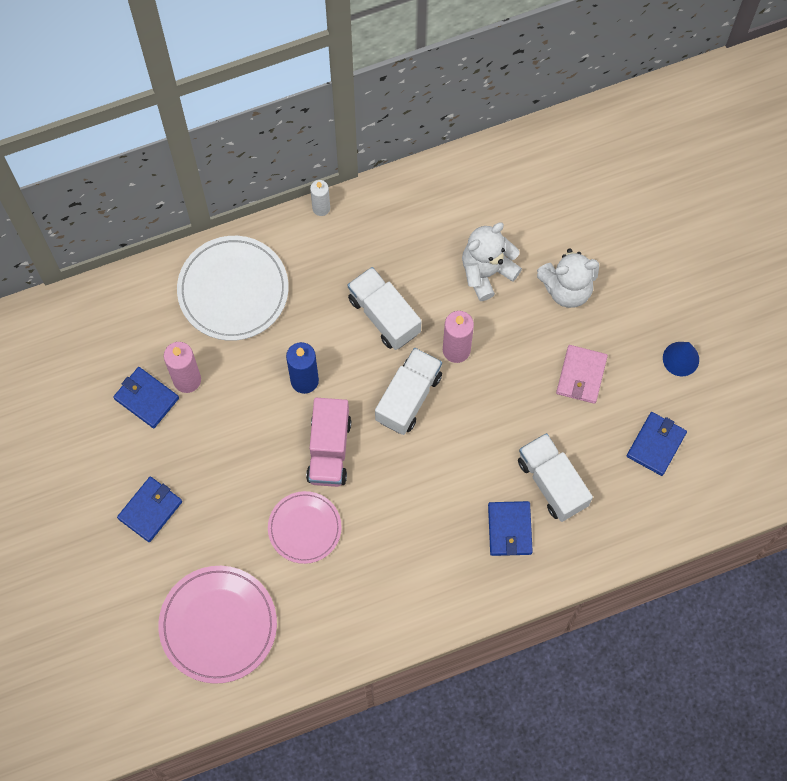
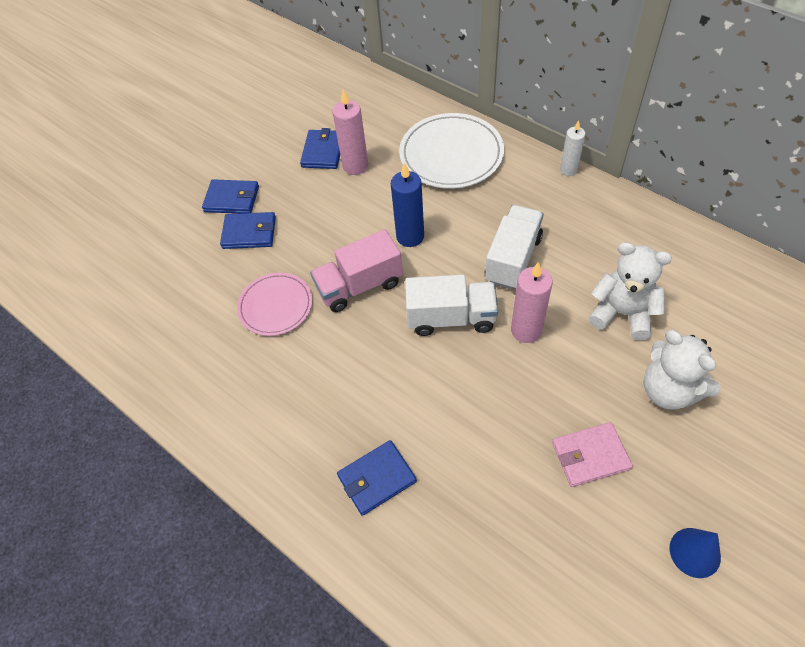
camera: 65 degrees right, 15 degrees down
pink plate [158,566,277,684] -> none
white truck [518,433,593,522] -> none
blue wallet [627,412,687,476] -> blue wallet moved to [220,212,276,249]

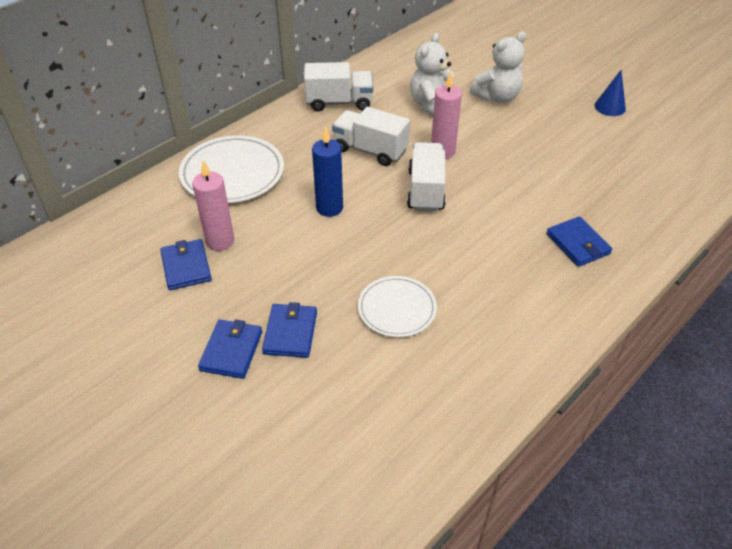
camera: 90 degrees left, 10 degrees down
pink plate [237,273,312,336] -> white plate [358,276,437,337]
blue wallet [300,128,340,169] -> blue wallet turned 60 degrees clockwise [160,239,212,290]
pink truck [310,230,403,312] -> none
pink wallet [552,422,633,487] -> none
white candle [560,120,585,176] -> none
none -> white truck [304,62,373,111]

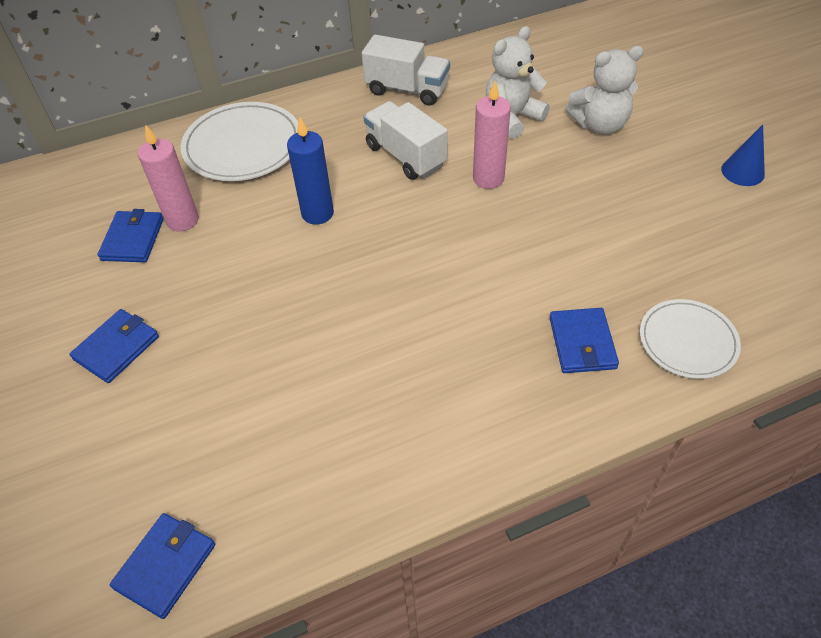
camera: 25 degrees right, 5 degrees up
blue wallet [262,302,317,358] -> blue wallet moved to [109,513,215,619]
white plate [358,276,437,337] -> white plate moved to [640,299,741,379]
white truck [407,142,446,212] -> none

